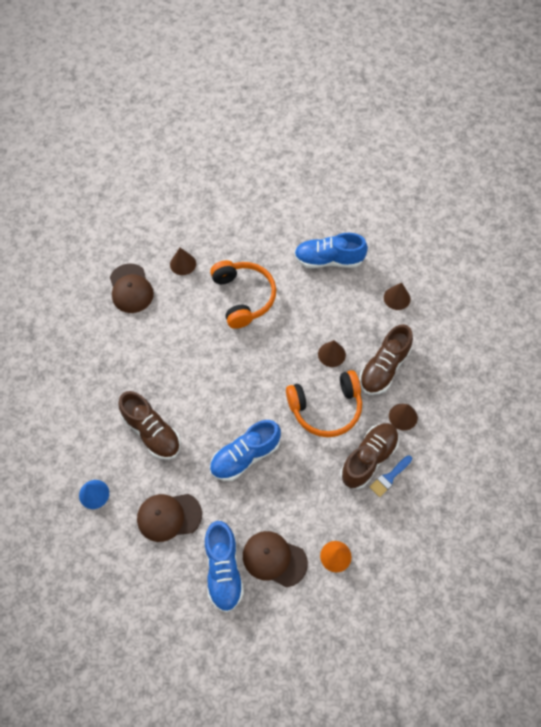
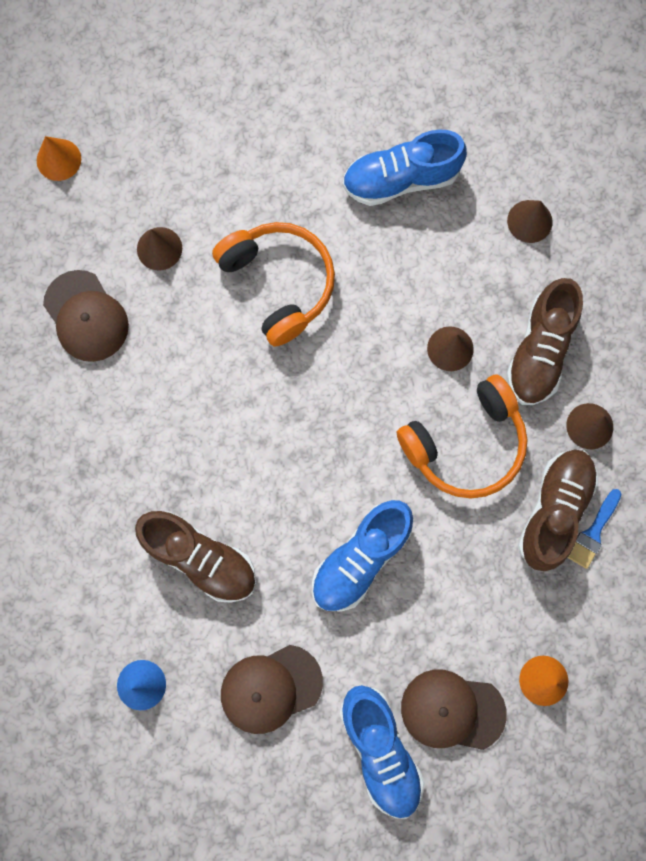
camera: 15 degrees left, 15 degrees up
none -> orange cone [37,136,81,181]

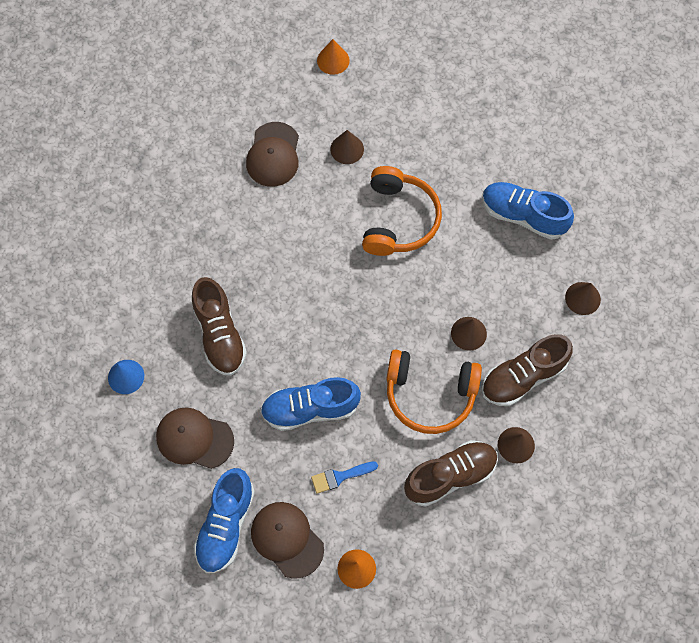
camera: 40 degrees right, 10 degrees down
blue brush [568,489,621,569] -> blue brush moved to [311,461,378,494]

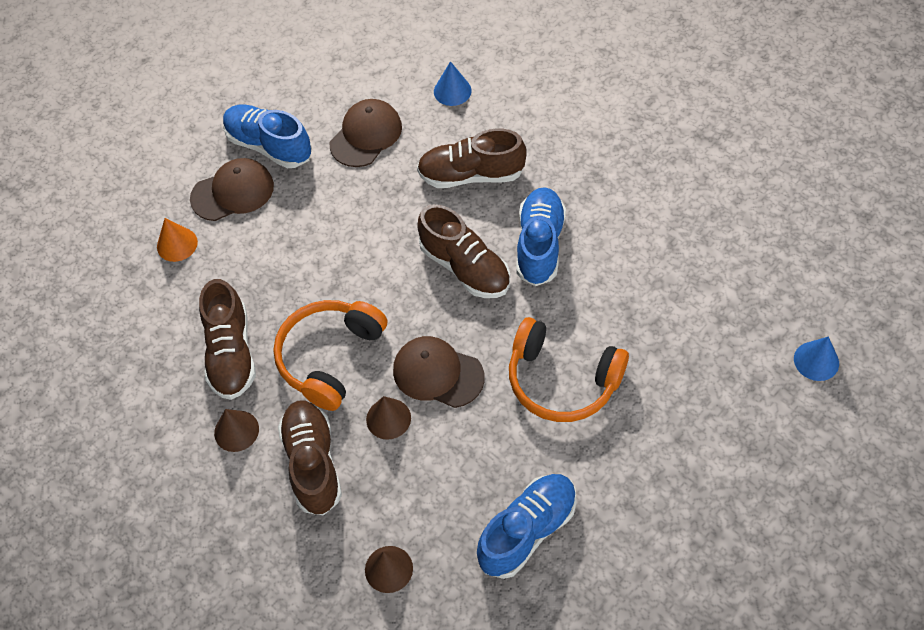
camera: 110 degrees right, 10 degrees down
brown cap [246,122,299,187] -> brown cap moved to [393,336,485,408]
blue shoe [260,377,361,431] -> blue shoe moved to [516,187,566,286]
blue brush [311,461,378,494] -> none
orange cone [317,39,350,75] -> blue cone [794,336,839,381]
brown cone [330,130,364,164] -> none
none -> brown shoe [417,204,510,298]

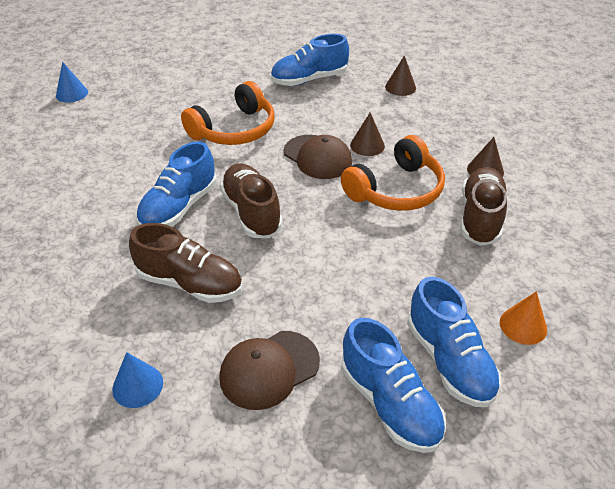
camera: 160 degrees left, 15 degrees down
brown cap [190,158,274,221] -> blue shoe [407,277,501,407]
brown shoe [278,400,342,516] -> none
orange headphones [509,317,629,422] -> orange headphones turned 90 degrees clockwise [181,81,275,145]

